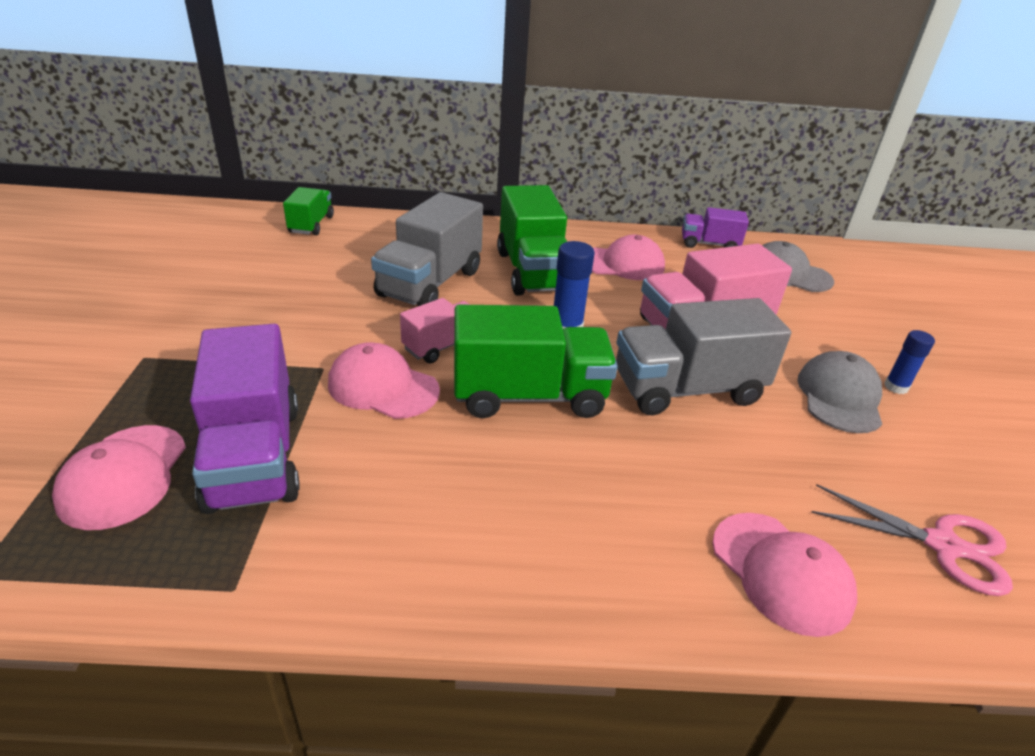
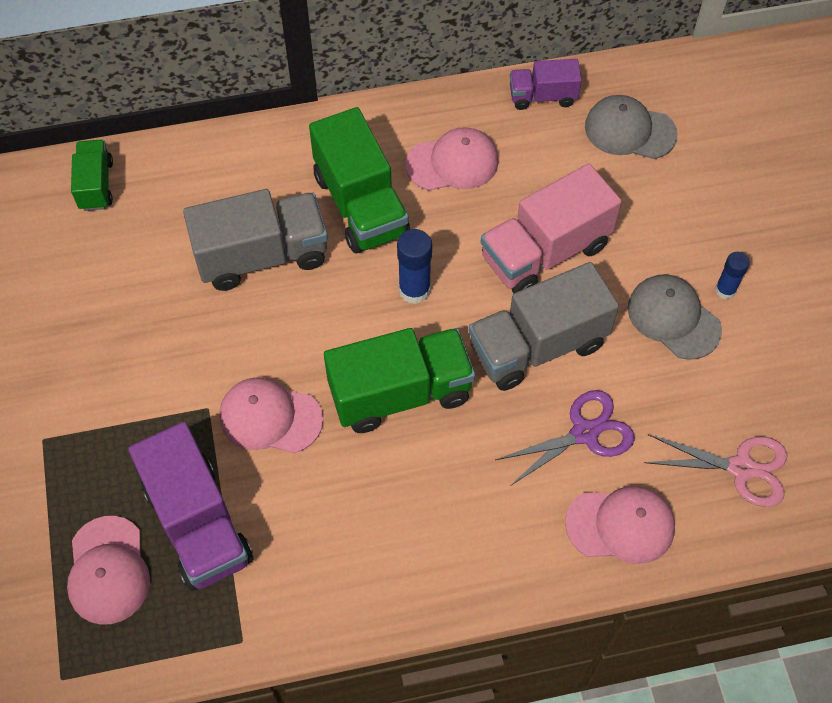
camera: 10 degrees left, 25 degrees up
grey truck [371,192,483,306] -> grey truck turned 120 degrees counterclockwise [183,189,328,291]
pink truck [400,298,470,364] -> none
pink cap [712,513,857,637] -> pink cap turned 45 degrees counterclockwise [565,486,675,564]
grey cap [797,351,882,433] -> grey cap turned 45 degrees counterclockwise [628,274,722,360]
none -> purple scissors [495,390,635,486]

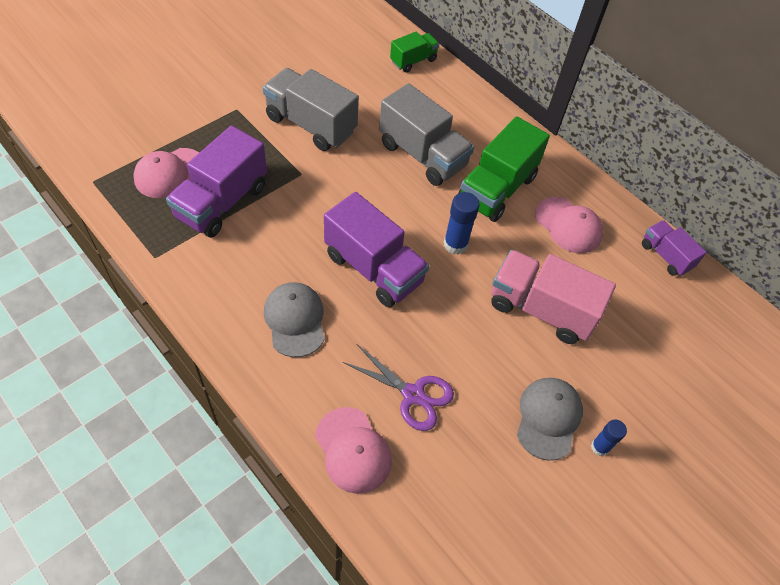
camera: 55 degrees right, 5 degrees down
pink cap [219,377,323,454] -> none
green truck [324,328,475,433] -> purple truck [324,192,429,307]
grey truck [469,262,619,391] -> grey truck moved to [263,68,359,151]
grey cap [585,95,678,159] -> grey cap moved to [264,282,324,357]
pink scissors [644,434,787,507] -> none

